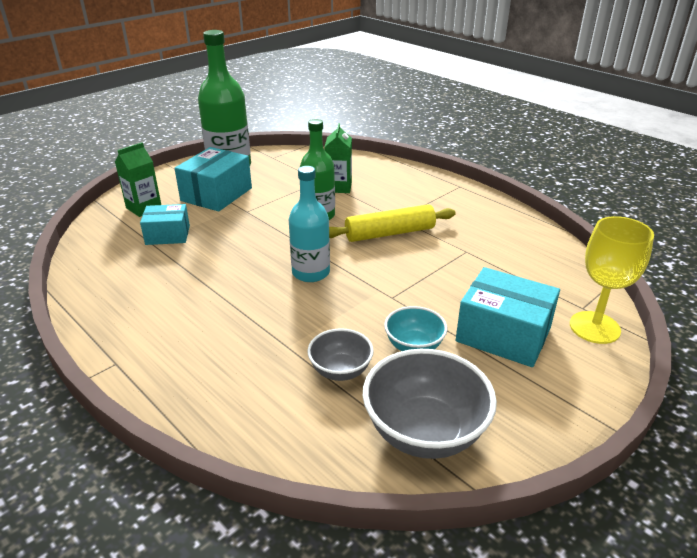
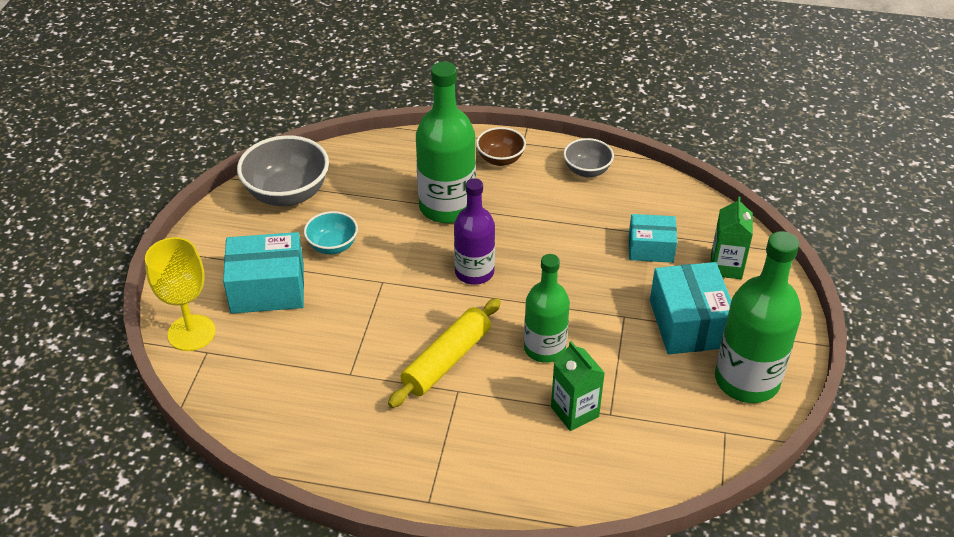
camera: 145 degrees right, 10 degrees up
turquoise box [140,204,190,245] -> turquoise box turned 45 degrees clockwise [629,214,677,263]
turquoise bottle [289,166,330,282] -> purple bottle [454,178,495,285]
grey bowl [308,328,374,381] -> grey bowl moved to [563,138,614,177]
none -> green bottle [416,62,476,223]
none -> brown bowl [476,127,526,166]

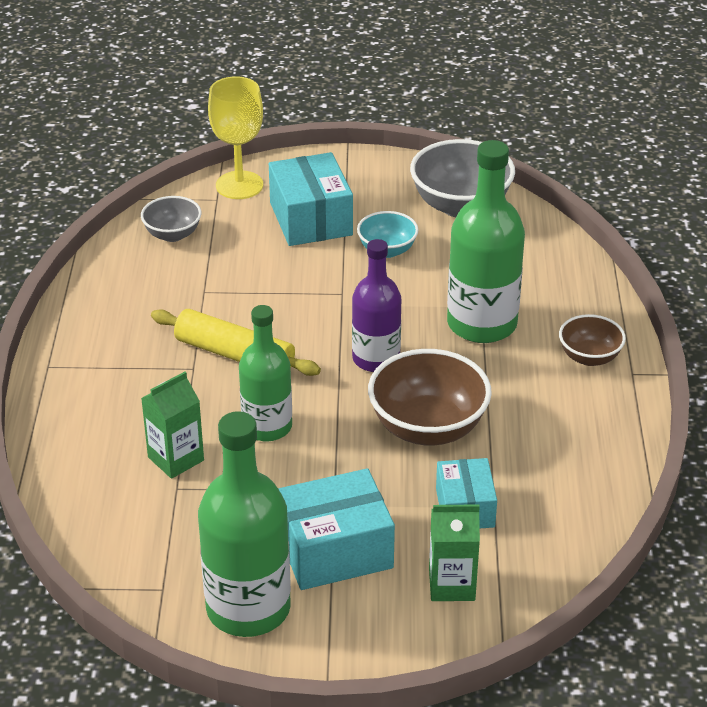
camera: 80 degrees right, 5 degrees down
grey bowl [563,138,614,177] -> grey bowl moved to [141,196,201,242]
none -> brown bowl [368,349,492,446]

